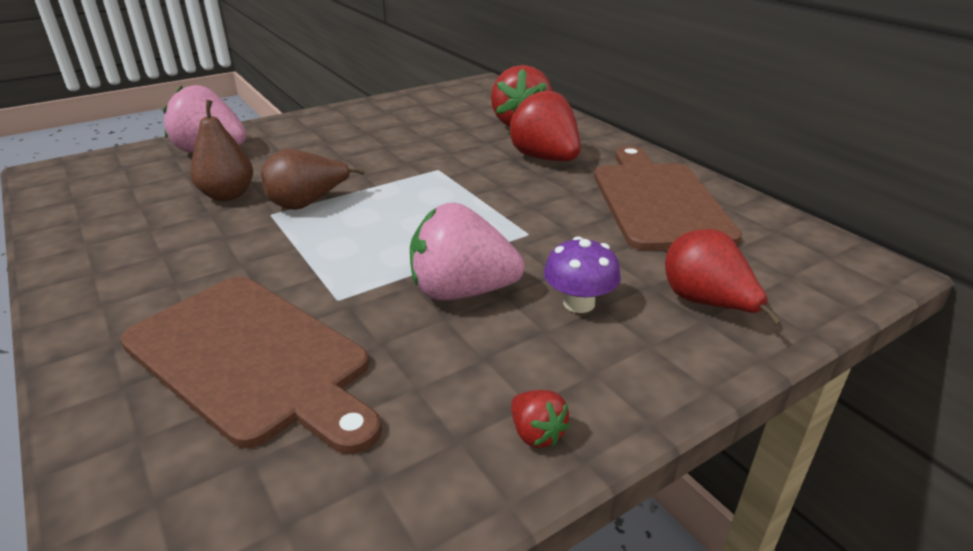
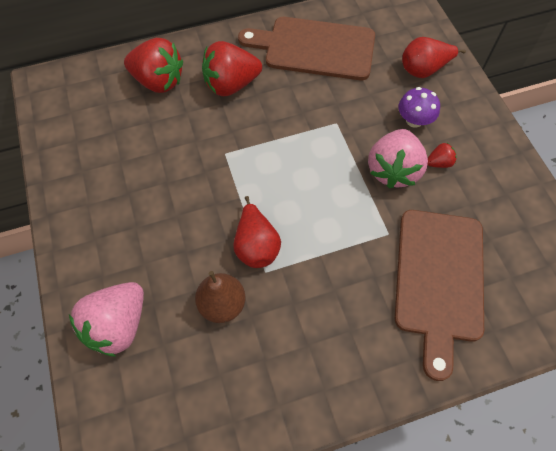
camera: 75 degrees left, 30 degrees up
brown cutting board [120,276,382,454] -> brown cutting board turned 135 degrees clockwise [395,210,484,381]
brown pear [261,149,365,210] -> red pear [233,196,281,268]
red strawberry [511,390,570,448] -> red strawberry moved to [427,143,457,168]

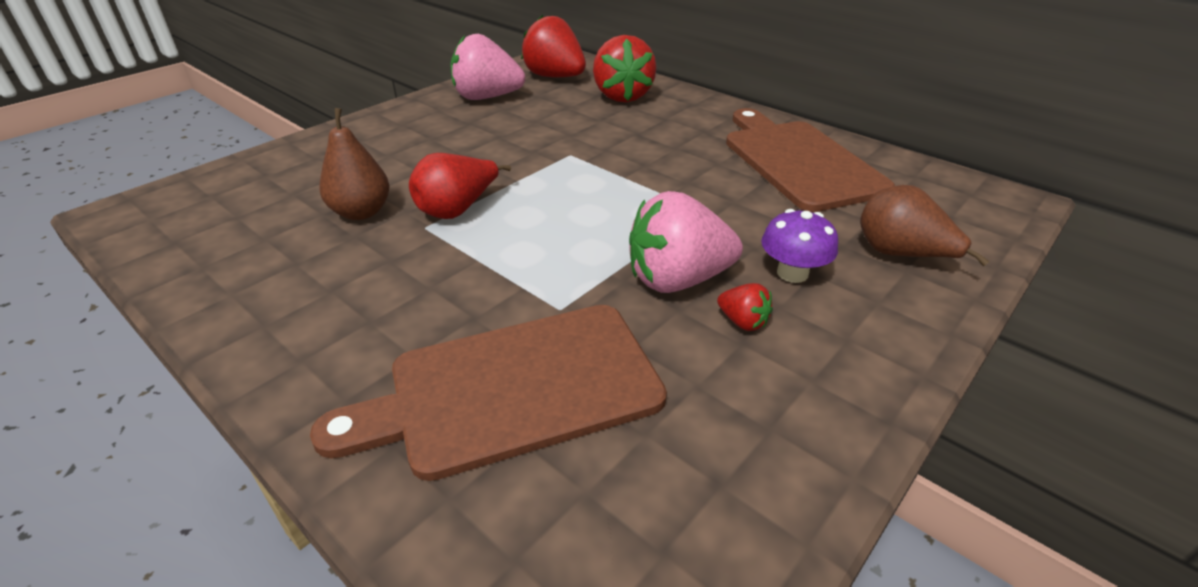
camera: 60 degrees right, 25 degrees down
pink strawberry [69,282,144,357] -> pink strawberry moved to [450,34,525,100]
red strawberry [202,41,262,96] -> red strawberry moved to [521,15,586,77]
red pear [402,37,466,78] -> brown pear [860,185,989,266]

